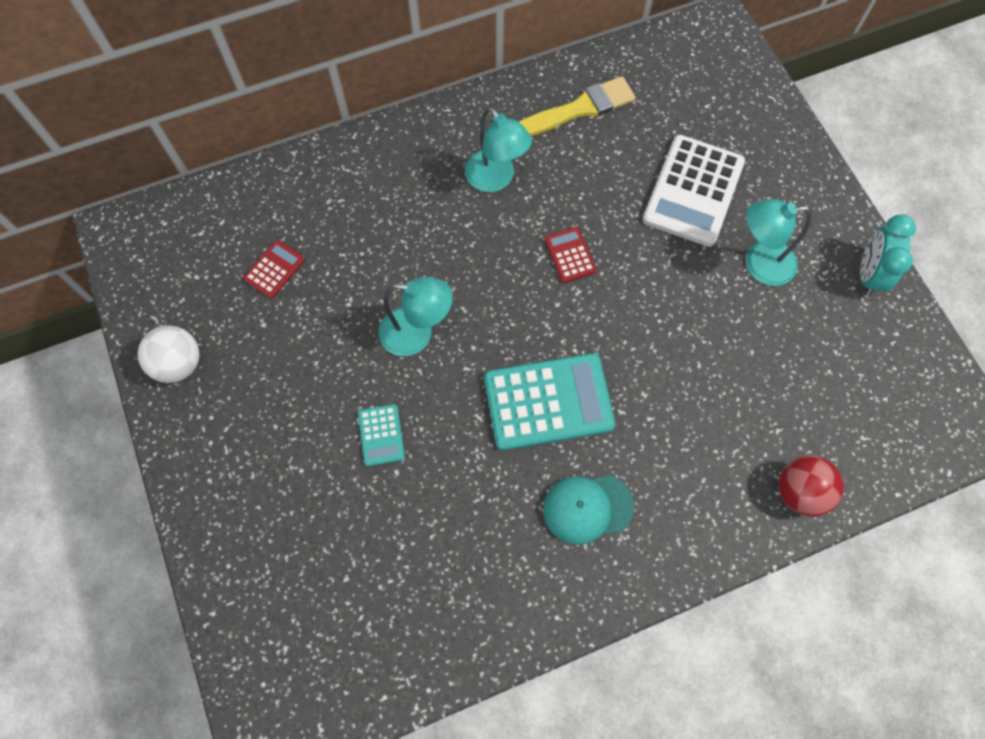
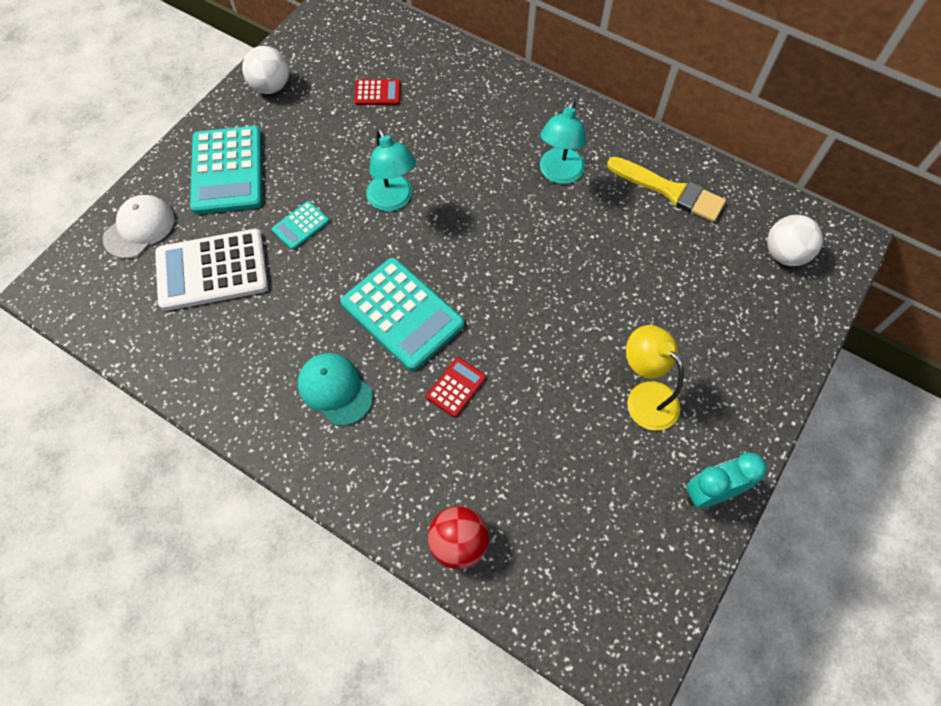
camera: 55 degrees right, 5 degrees down
red calculator [545,227,597,283] -> red calculator moved to [426,357,486,417]
white calculator [642,135,745,247] -> white calculator moved to [155,229,268,311]
turquoise lamp [746,199,812,286] -> yellow lamp [626,325,684,431]
none -> white cap [103,195,174,259]
none -> turquoise calculator [190,126,262,214]
none -> white ball [767,215,823,266]

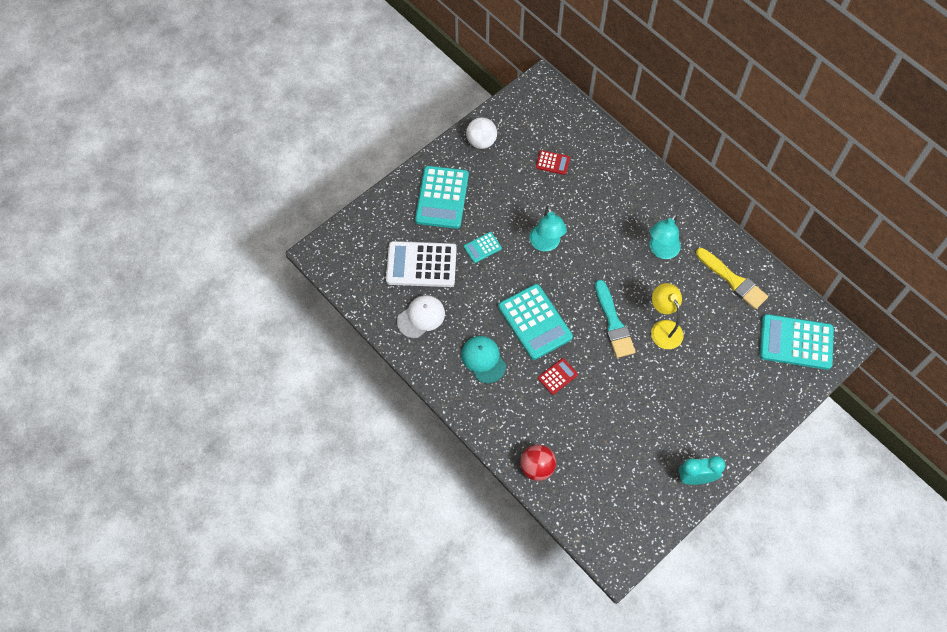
camera: 15 degrees right, 0 degrees up
white cap [103,195,174,259] -> white cap moved to [397,295,445,338]
yellow lamp [626,325,684,431] -> yellow lamp moved to [651,283,684,349]
white ball [767,215,823,266] -> turquoise calculator [760,314,834,370]
none -> turquoise brush [595,280,636,358]

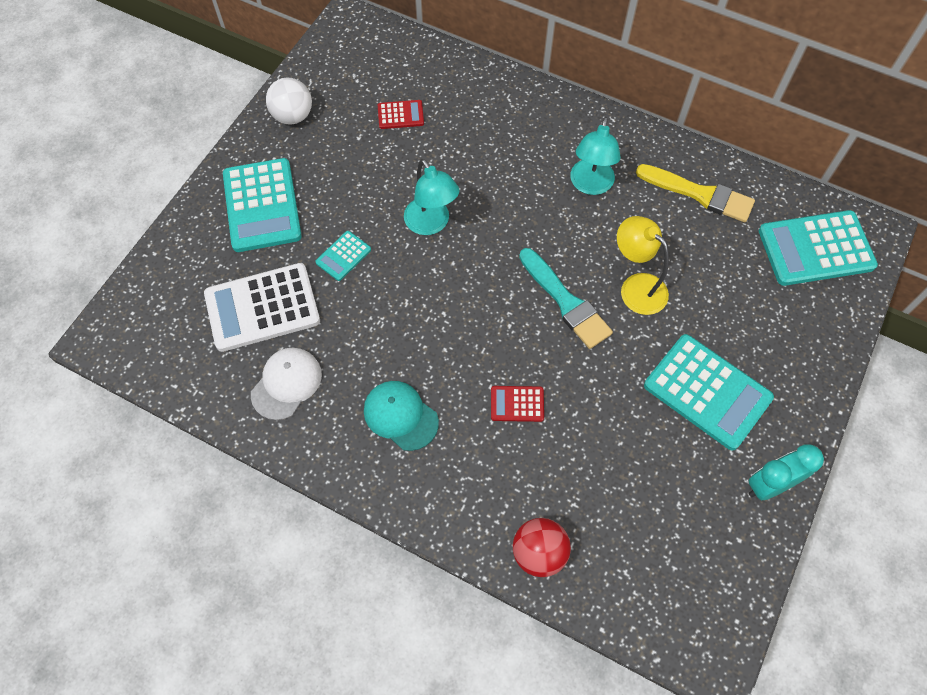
camera: 20 degrees left, 0 degrees up
turquoise calculator [498,284,573,360] -> turquoise calculator moved to [644,334,774,450]
red calculator [538,358,578,395] -> red calculator turned 120 degrees counterclockwise [491,386,544,422]

